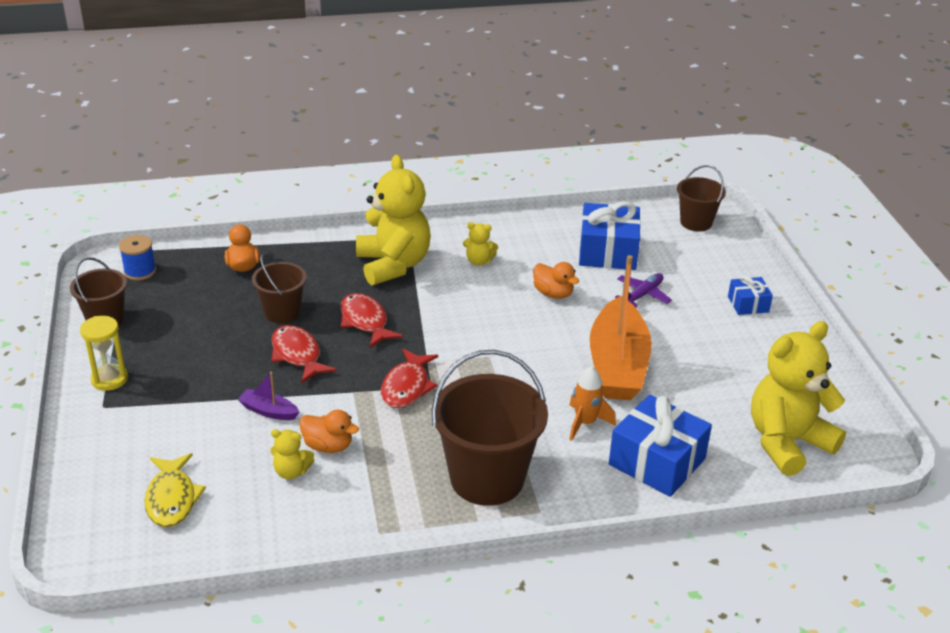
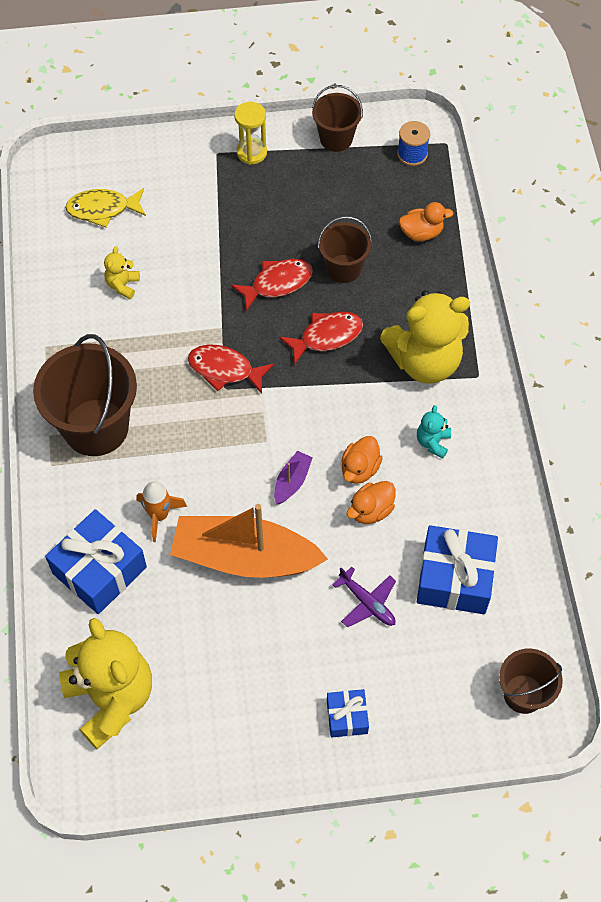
camera: 95 degrees right, 25 degrees up
purple boat [238,372,299,420] -> purple boat moved to [274,451,313,504]
orange duck [299,410,359,453] -> orange duck moved to [341,436,382,484]
yellow teddy bear [463,222,498,266] -> turquoise teddy bear [417,405,451,458]

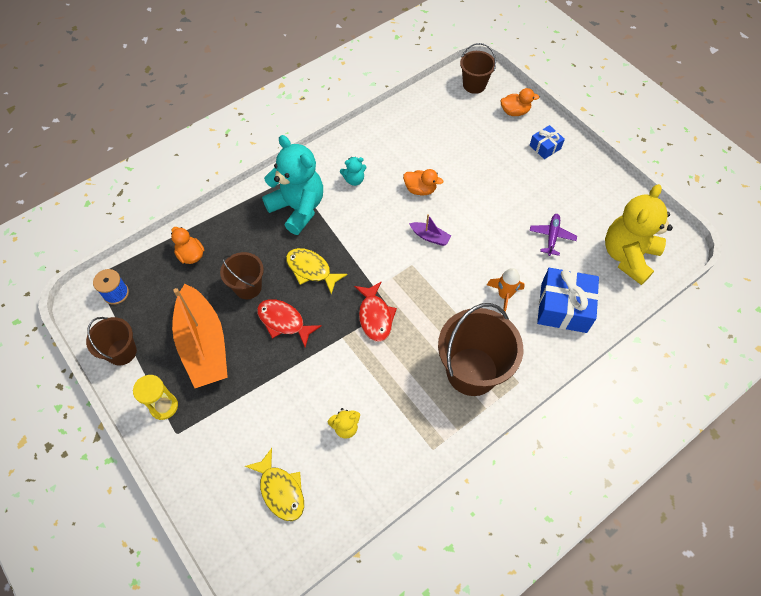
camera: 120 degrees left, 0 degrees up
orange boat [170,504,328,578] -> orange boat moved to [172,284,228,388]
purple boat [274,451,313,504] -> purple boat turned 150 degrees counterclockwise [409,214,451,246]
red fish [279,312,363,365] -> yellow fish [286,248,348,294]
purple plane [332,567,396,628] -> purple plane moved to [530,214,577,256]
orange duck [341,436,382,484] -> orange duck moved to [501,88,540,116]
yellow teddy bear [380,290,470,384] -> turquoise teddy bear [262,135,323,235]
blue gift [417,525,498,614] -> none

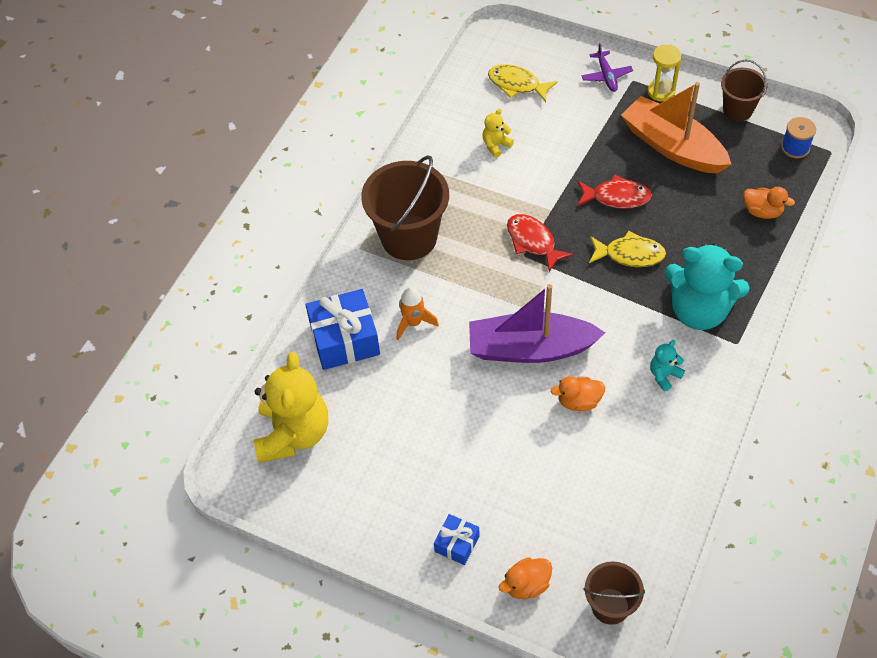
camera: 155 degrees right, 5 degrees down
brown bucket [220,252,264,299] -> none
purple boat [409,214,451,246] -> purple boat [469,284,605,363], size x2.39
purple plane [530,214,577,256] -> purple plane moved to [581,43,633,92]

